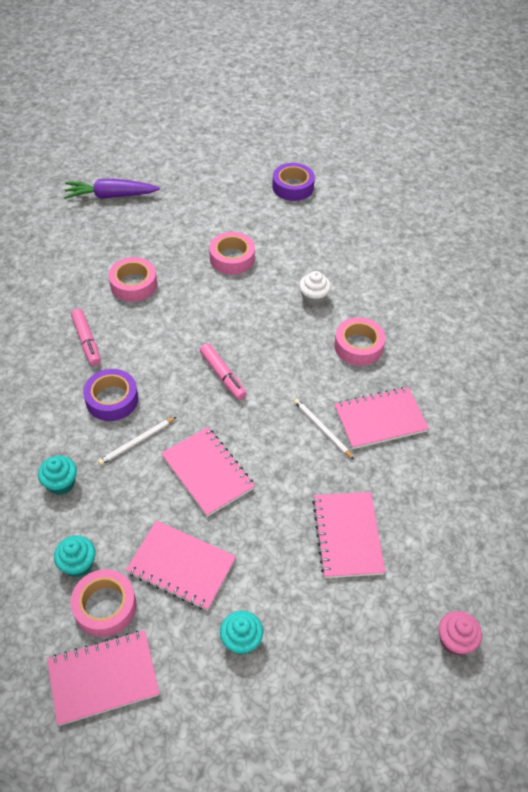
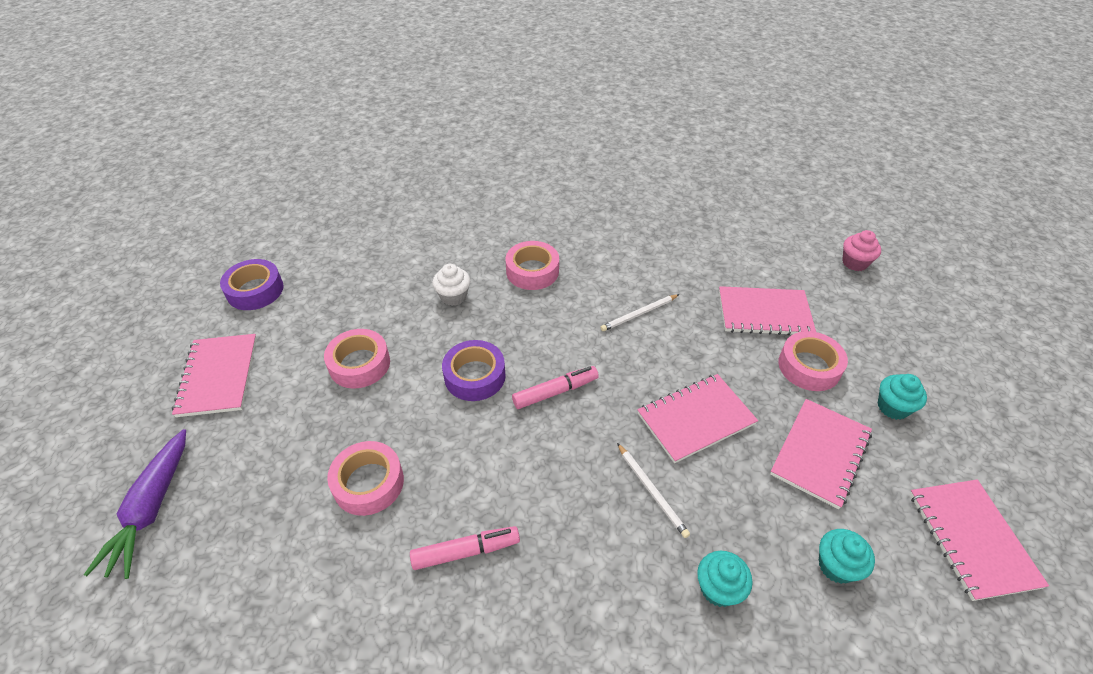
camera: 80 degrees left, 5 degrees down
pink tape [71,569,136,637] -> pink tape moved to [778,331,848,391]
purple tape [83,369,138,421] -> purple tape moved to [442,340,506,401]
pink notebook [334,387,429,449] -> pink notebook moved to [172,334,257,417]

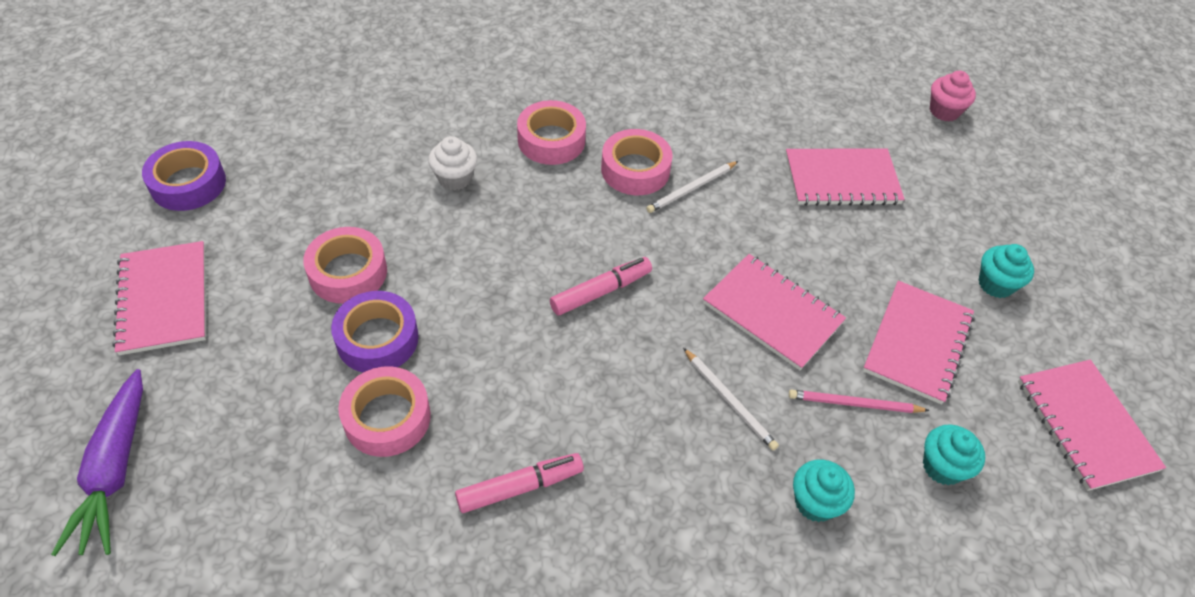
camera: 10 degrees left, 5 degrees up
purple tape [442,340,506,401] -> purple tape moved to [331,291,419,372]
pink notebook [637,374,758,463] -> pink notebook turned 75 degrees clockwise [703,254,846,370]
pink tape [778,331,848,391] -> pink tape moved to [601,129,673,195]
none -> pink pencil [789,390,930,413]

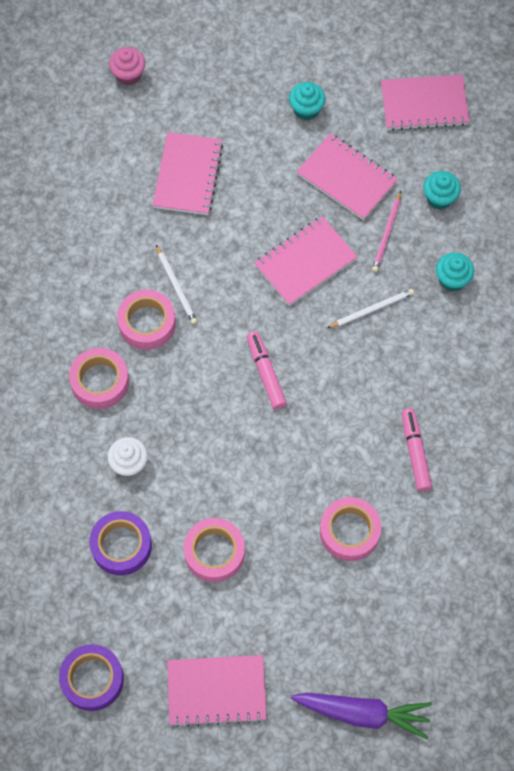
camera: 75 degrees left, 15 degrees up
purple tape [331,291,419,372] -> purple tape moved to [89,511,152,575]

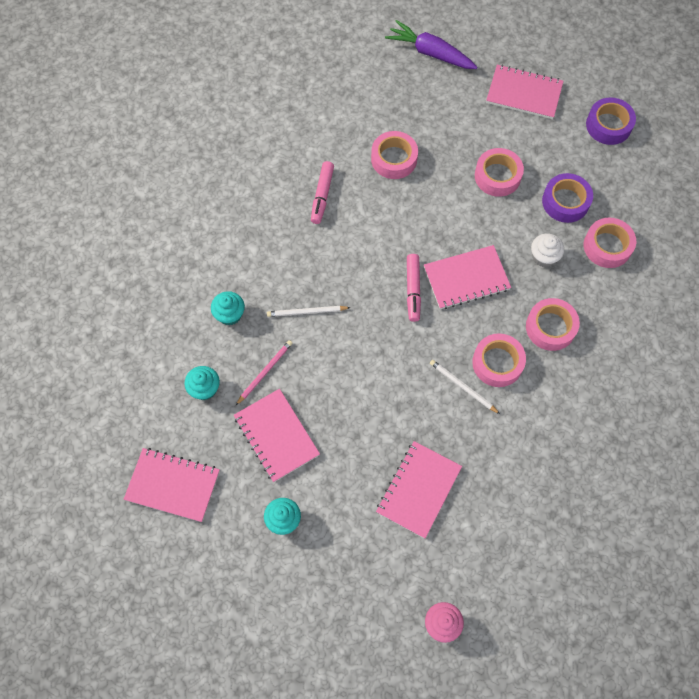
camera: 160 degrees left, 0 degrees up
white pencil [156,245,197,324] -> white pencil turned 45 degrees counterclockwise [430,360,500,414]
pink notebook [254,216,358,306] -> pink notebook moved to [424,245,511,309]
none -> pink tape [583,218,636,268]

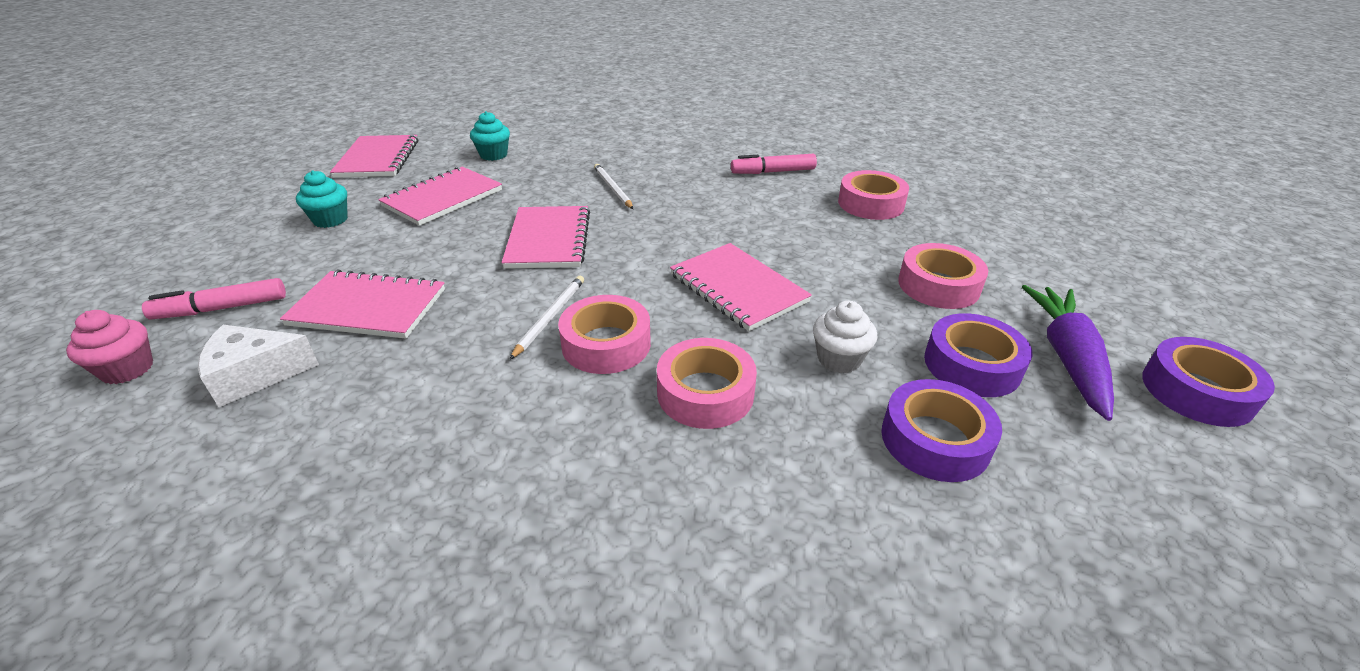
camera: 70 degrees right, 30 degrees down
turquoise cupcake [211,291,245,325] -> none
pink pencil [235,340,292,406] -> none
purple carrot [385,20,478,69] -> purple carrot moved to [1022,285,1114,421]
pink marker [407,254,421,322] -> pink marker moved to [142,278,286,319]
pink notebook [486,64,564,119] -> pink notebook moved to [502,206,590,269]
pink tape [583,218,636,268] -> purple tape [881,379,1002,482]
none -> white cheese [198,325,319,407]

